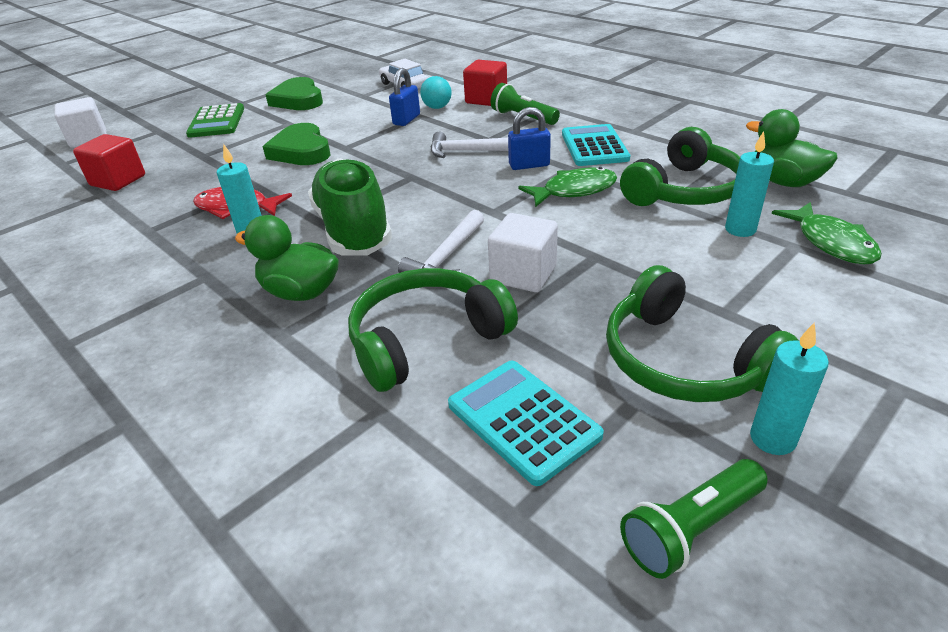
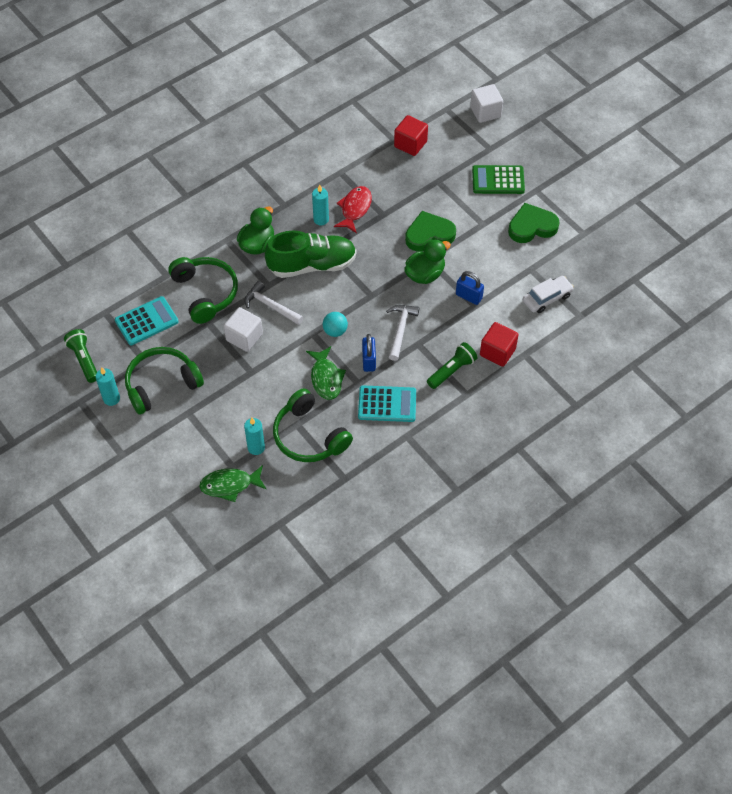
camera: 95 degrees right, 20 degrees up
turquoise ball [420,76,452,109] -> turquoise ball moved to [323,312,348,337]
green duck [746,109,838,187] -> green duck moved to [404,239,451,284]

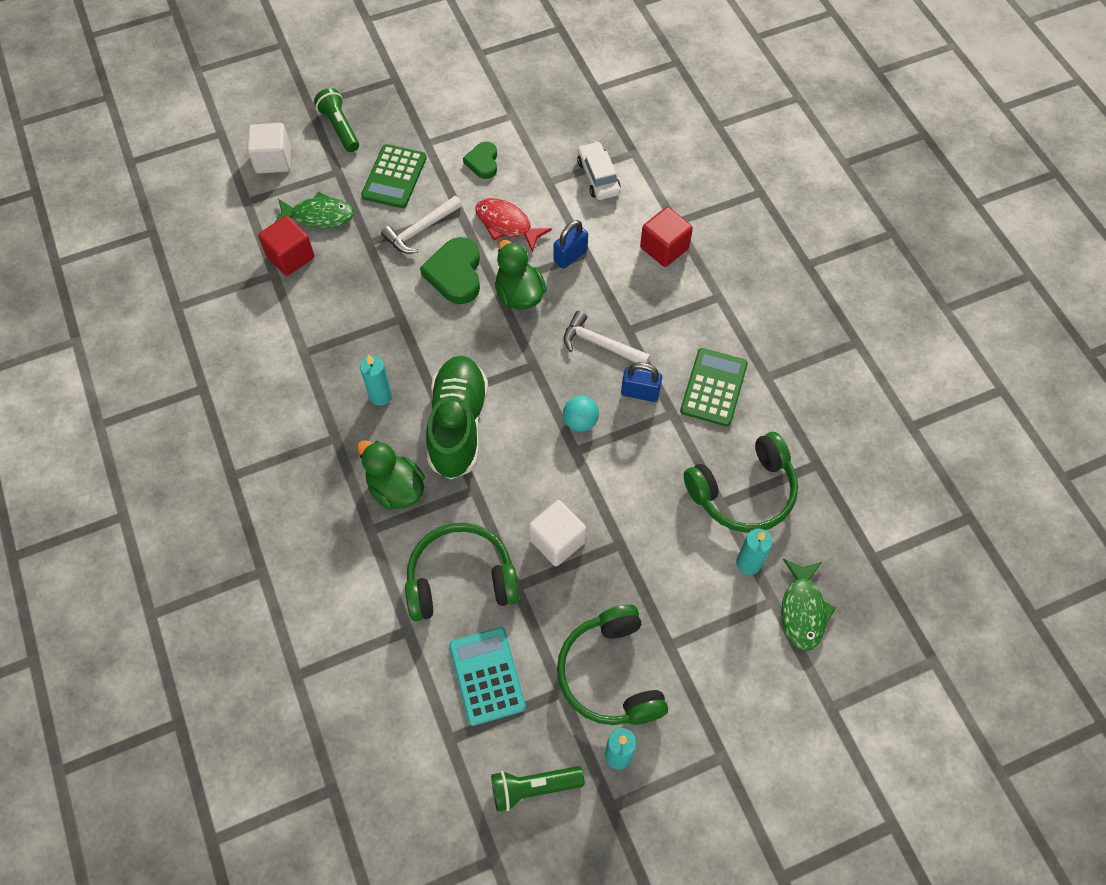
camera: 75 degrees left, 5 degrees up
white hammer [244,281,303,325] -> white hammer moved to [381,196,462,254]
green fish [306,346,346,400] -> green fish moved to [274,191,354,229]
red fish [334,186,372,233] -> red fish moved to [475,198,552,252]
turquoise calculator [358,385,416,422] -> green calculator [680,348,748,427]
green flashlight [427,342,477,389] -> green flashlight moved to [314,88,359,152]
green heart [508,203,560,243] -> green heart [463,142,497,179], size x0.61

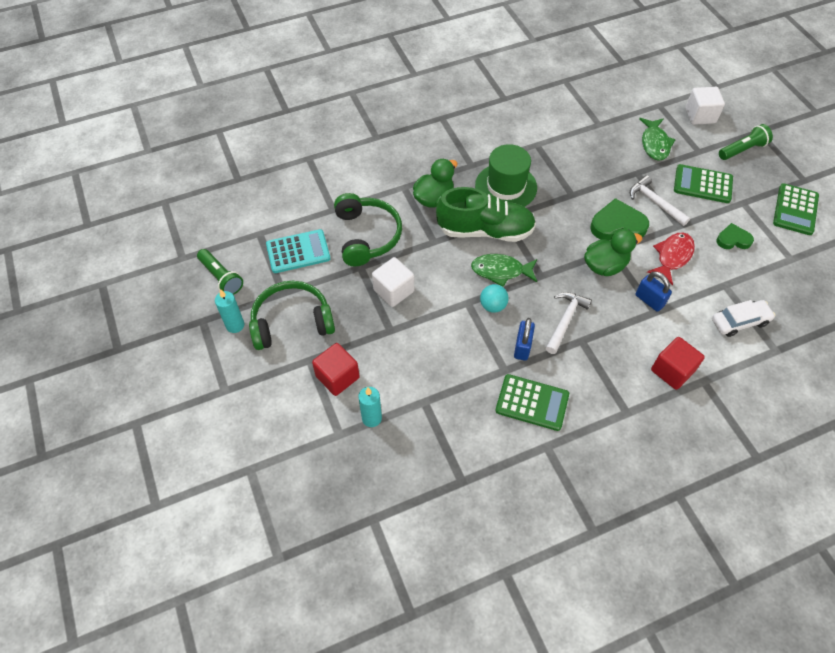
camera: 90 degrees right, 5 degrees down
red cube [258,216,314,276] -> red cube moved to [312,343,360,396]
turquoise candle [360,354,392,406] -> green hat [475,144,537,207]
green flashlight [491,766,585,812] -> green flashlight turned 150 degrees clockwise [197,249,243,295]
green headphones [683,432,798,533] -> none
green fish [781,559,836,651] -> green fish moved to [471,254,537,287]
none -> green calculator [773,183,819,235]

